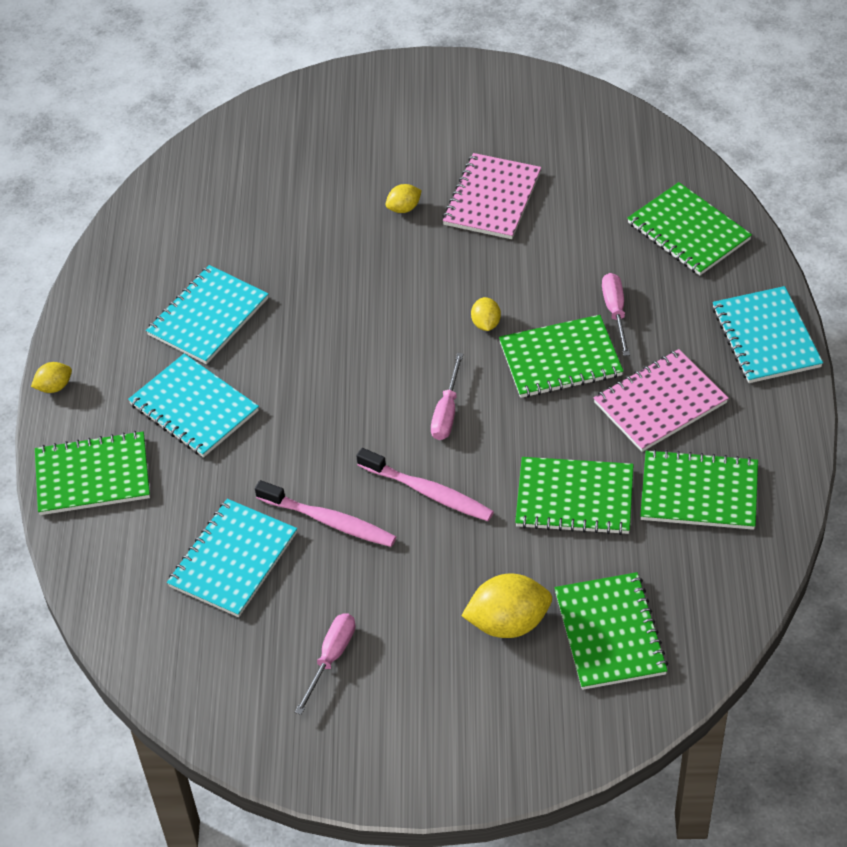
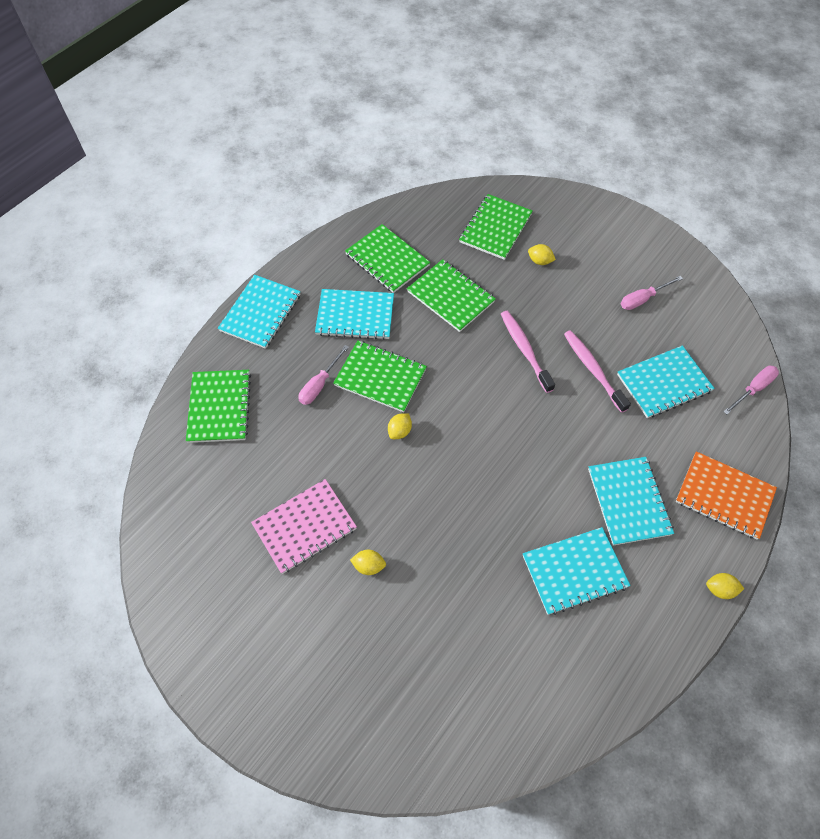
camera: 145 degrees left, 10 degrees up
green notebook [35,431,150,515] -> orange notebook [676,451,777,539]
pink screwdriver [431,353,463,440] -> pink screwdriver moved to [723,366,779,415]
yellow lemon [461,574,552,638] -> yellow lemon [528,244,556,265], size x0.53
pink notebook [593,349,729,452] -> turquoise notebook [315,289,394,340]

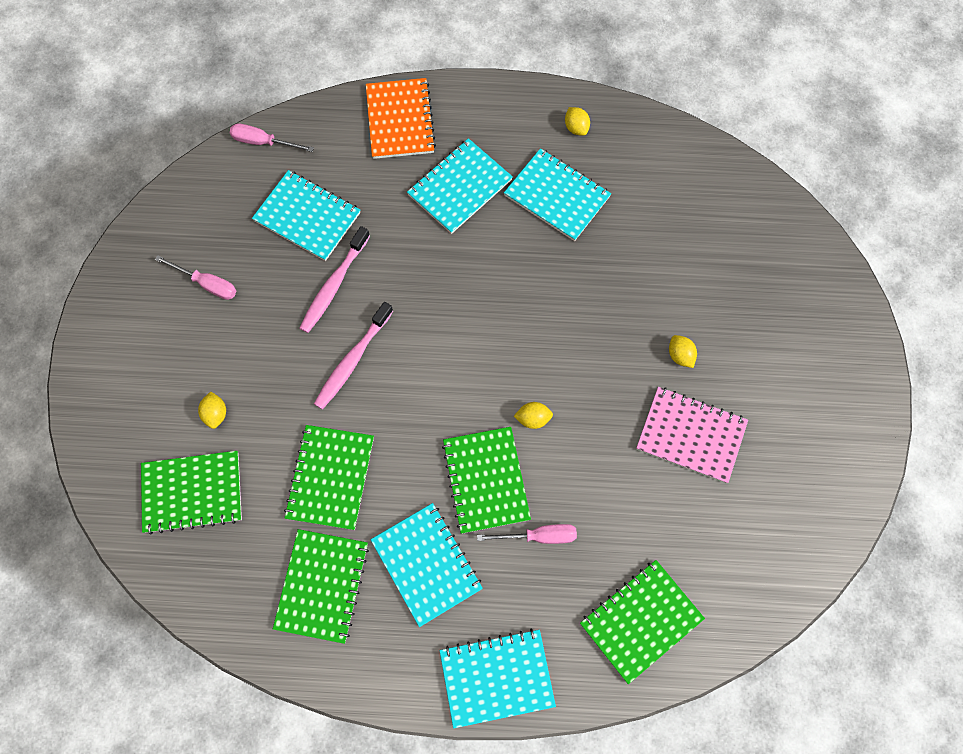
camera: 125 degrees left, 10 degrees up
yellow lemon [706,573,744,599] -> yellow lemon moved to [565,107,590,136]

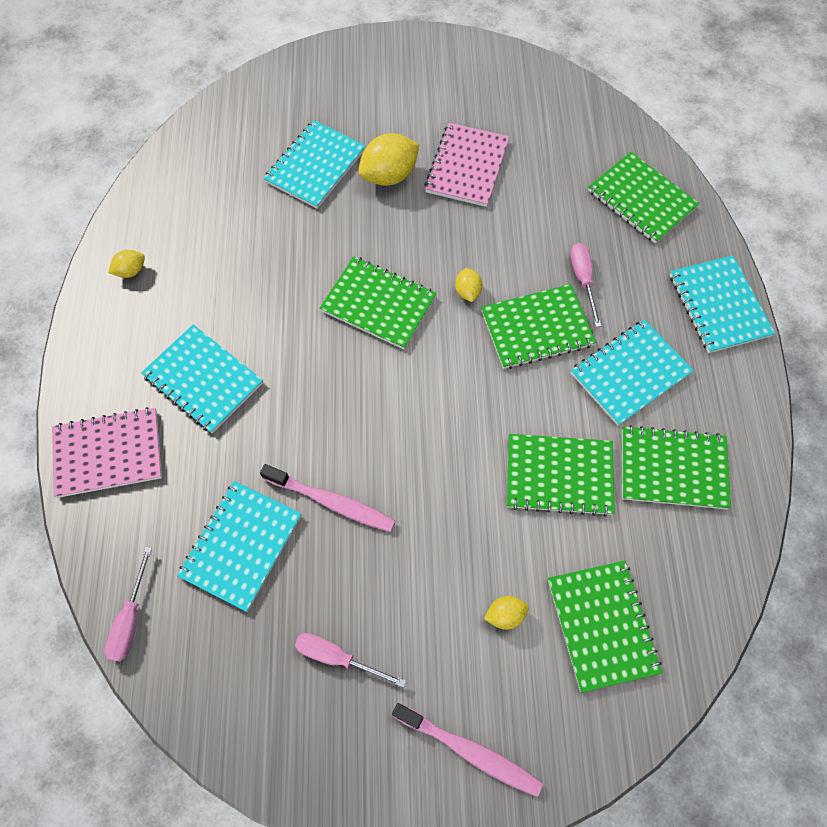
camera: 95 degrees left, 5 degrees down
pink screwdriver [155,255,236,300] -> pink screwdriver turned 90 degrees counterclockwise [295,633,406,688]
pink toothbrush [314,302,393,410] -> pink toothbrush moved to [392,703,543,797]
orange notebook [366,78,436,159] -> pink notebook [52,407,162,498]
turquoise notebook [504,148,611,241] -> turquoise notebook moved to [264,120,366,209]
yellow lemon [669,335,697,368] -> yellow lemon [358,133,420,186], size x1.90
none -> green notebook [320,256,437,349]

